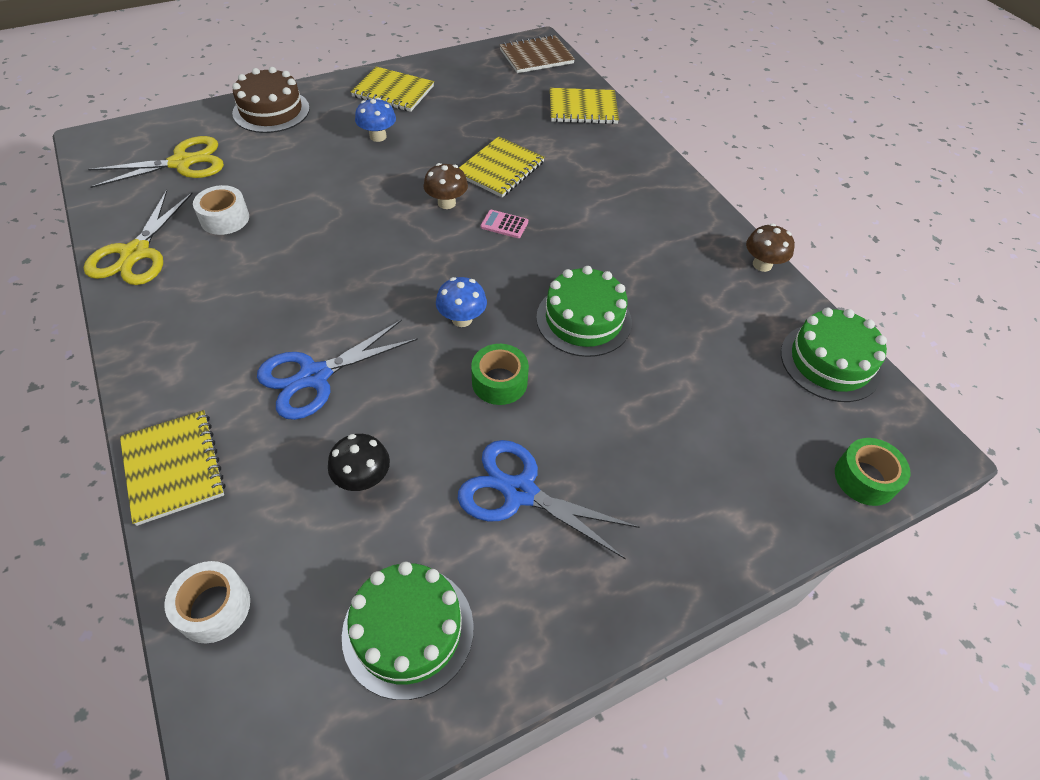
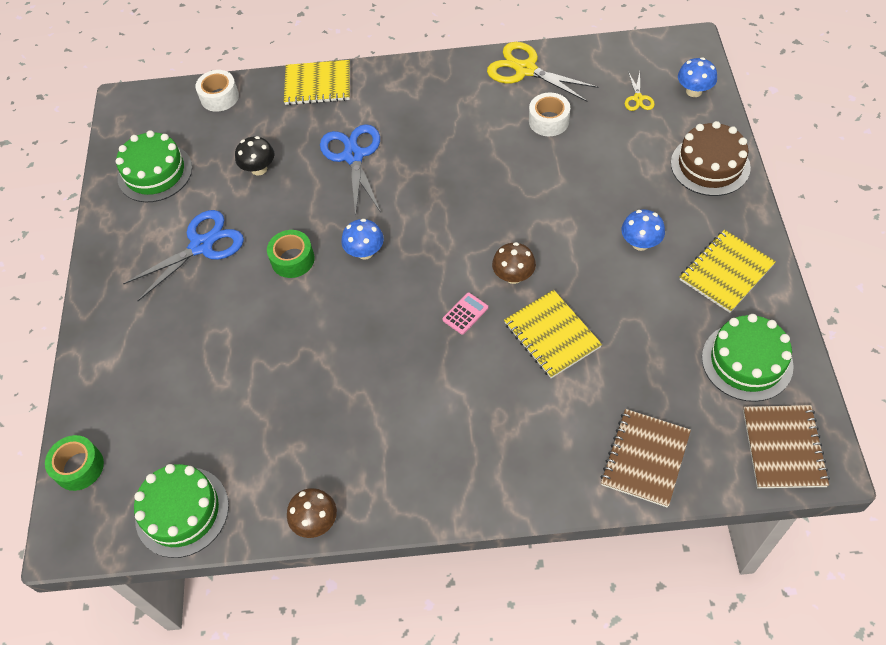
camera: 120 degrees right, 5 degrees up
yellow scissors [88,136,224,188] -> yellow scissors [625,72,655,111], size x0.49
green cake [536,266,632,357] -> green cake moved to [702,314,794,402]
yellow notebook [550,88,619,124] -> brown notebook [600,409,691,508]
none -> blue mushroom [678,57,717,97]

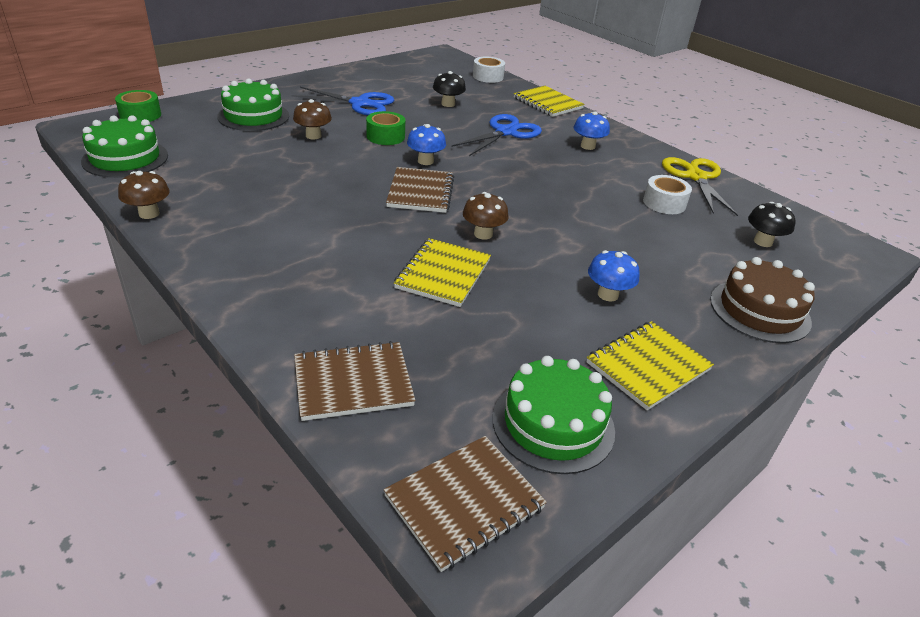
camera: 45 degrees right, 20 degrees down
green cake [116,130,192,202] -> green cake moved to [217,78,289,131]
pink calculator [442,293,488,335] -> none
yellow scissors [625,72,655,111] -> black mushroom [748,202,796,247]
blue mushroom [678,57,717,97] -> blue mushroom moved to [574,112,610,150]
yellow notebook [679,230,776,313] -> yellow notebook turned 45 degrees counterclockwise [586,321,714,410]
none -> brown mushroom [293,99,332,139]
none -> brown notebook [386,167,454,213]

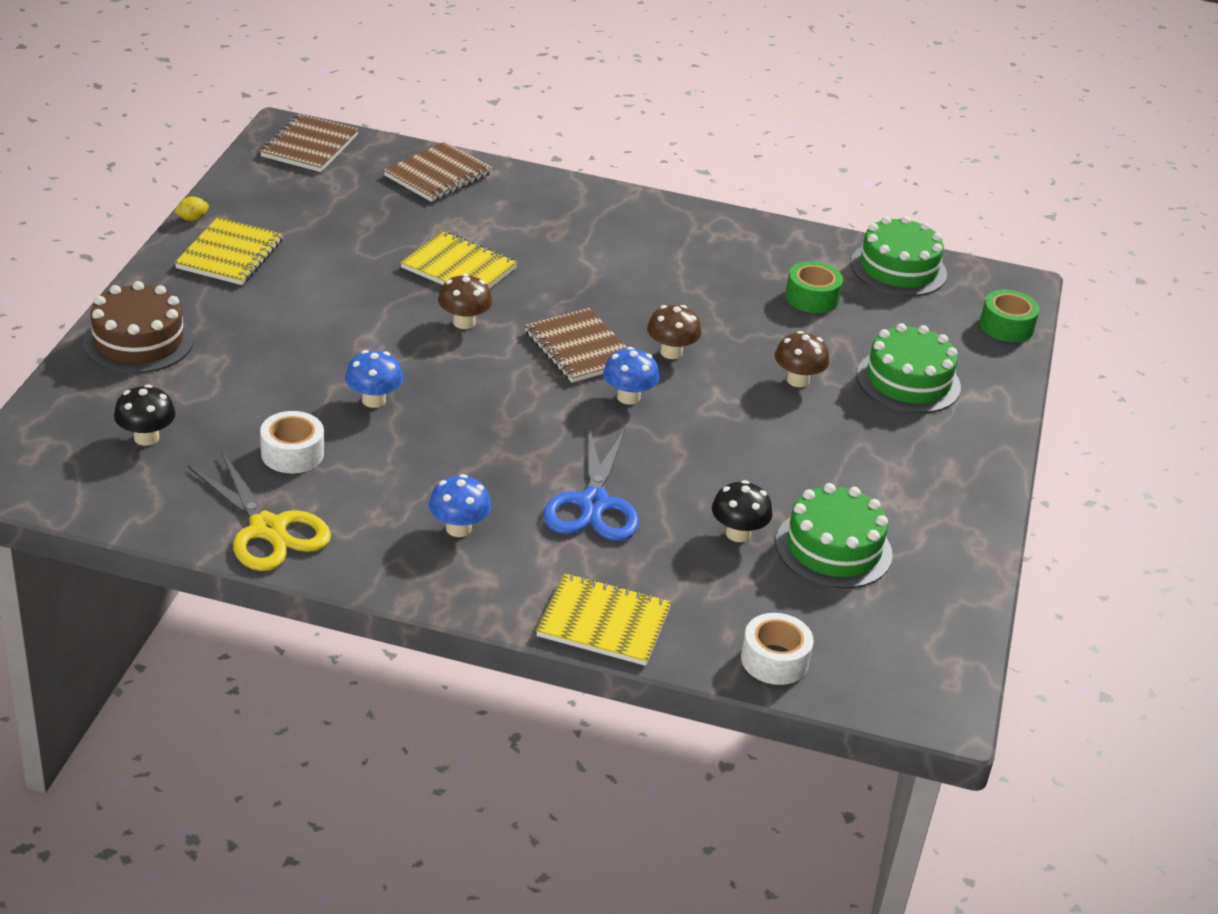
camera: 145 degrees right, 0 degrees up
brown mushroom [118,171,170,219] -> brown mushroom moved to [647,305,701,359]
blue scissors [292,87,394,115] -> none
green tape [366,111,405,145] -> green tape moved to [786,261,843,313]
yellow notebook [394,238,491,307] -> yellow notebook turned 45 degrees counterclockwise [400,231,518,289]
green cake [493,356,615,474] -> green cake moved to [775,483,893,589]
blue mushroom [588,250,640,301] -> blue mushroom moved to [345,350,403,408]
none -> yellow lemon [174,196,209,221]

